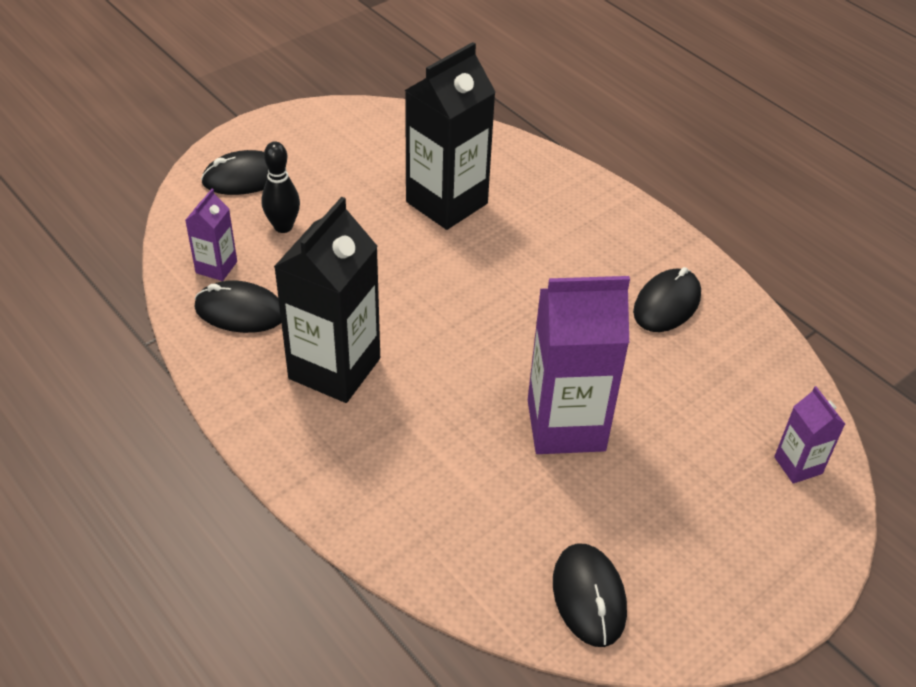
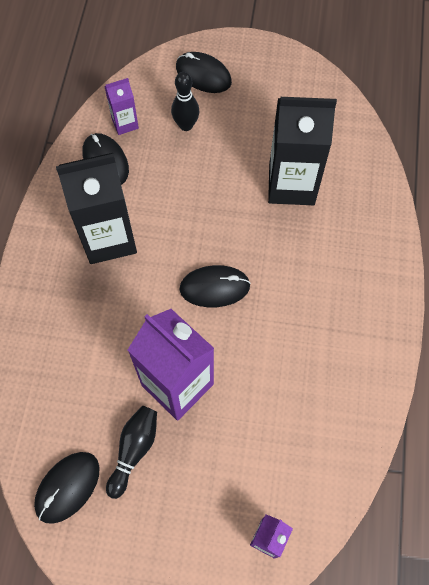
camera: 50 degrees right, 20 degrees up
black mouse [633,267,701,332] -> black mouse moved to [179,265,250,307]
none -> black bowling pin [106,405,157,499]

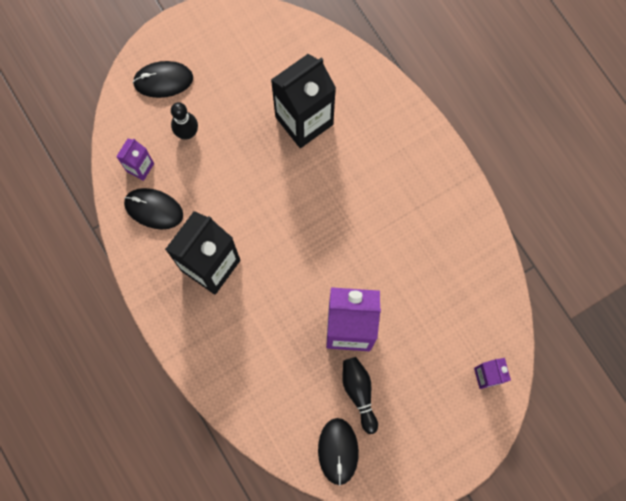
camera: 40 degrees left, 10 degrees up
black mouse [179,265,250,307] -> none

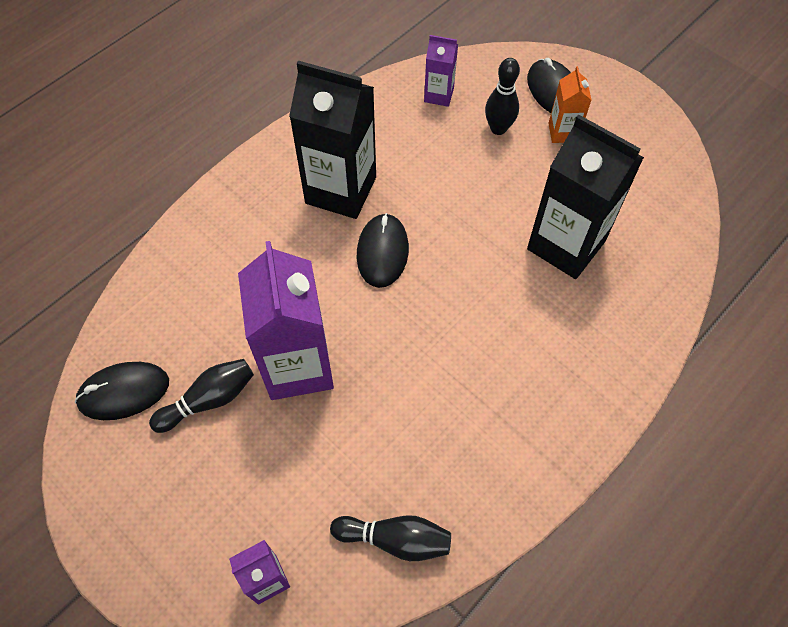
camera: 75 degrees right, 15 degrees down
black mouse [124,188,183,229] -> black mouse moved to [356,213,409,288]
none -> black bowling pin [330,515,451,561]
none -> orange carton [548,66,591,143]

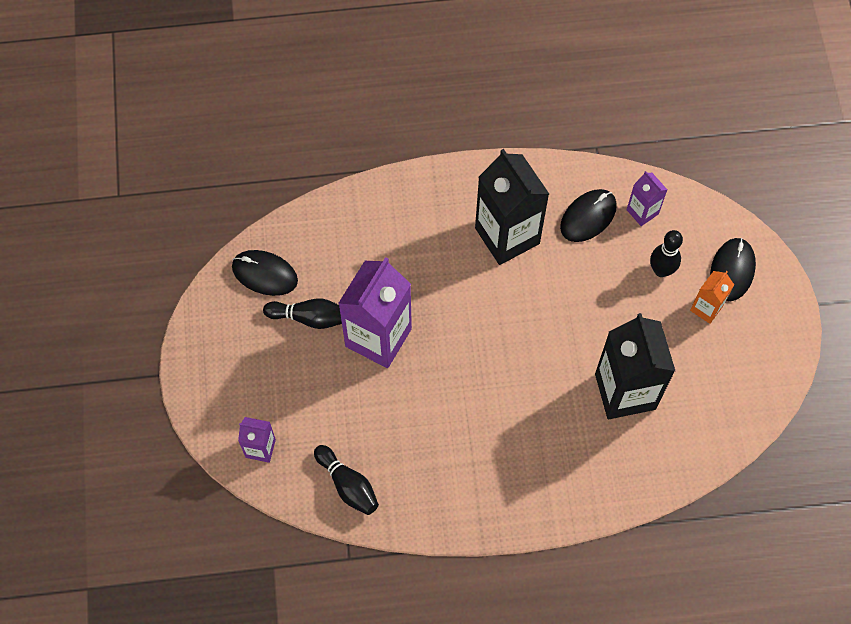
camera: 40 degrees right, 5 degrees up
black mouse [356,213,409,288] -> black mouse moved to [560,189,617,242]

